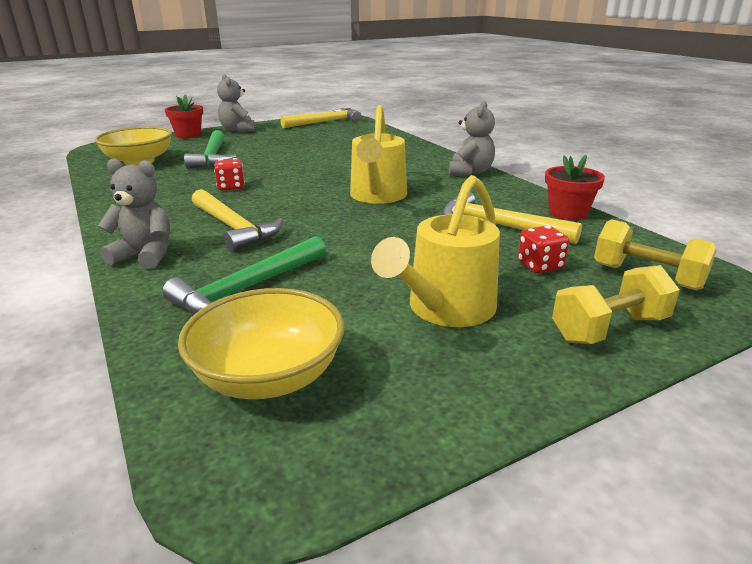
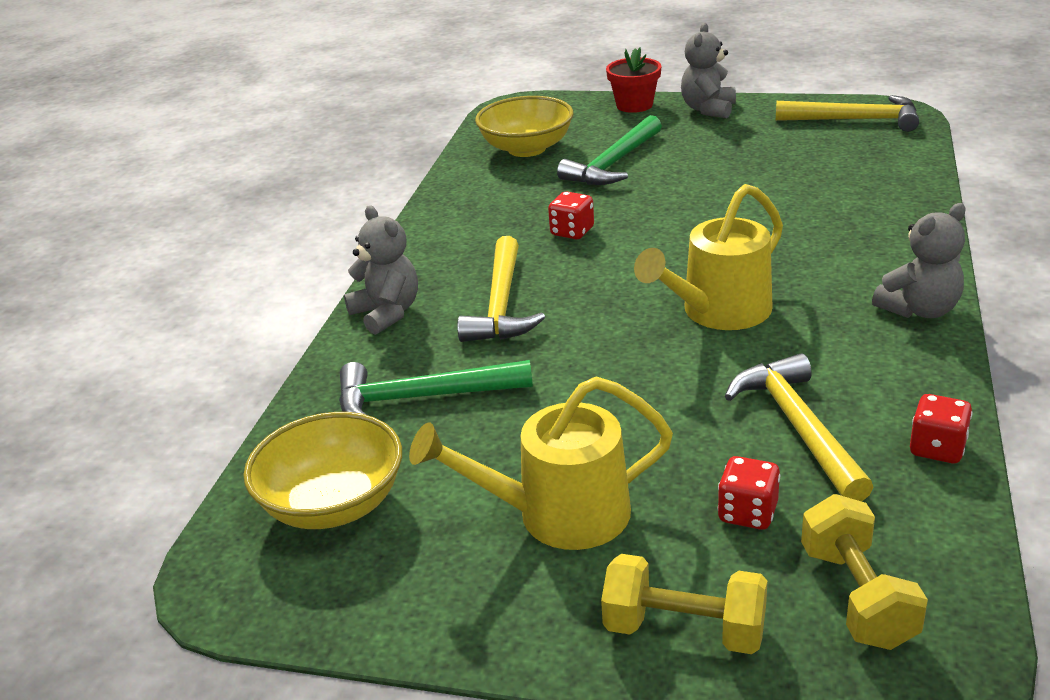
camera: 45 degrees right, 5 degrees up
red flower pot [545,155,605,220] -> red dice [910,394,973,463]

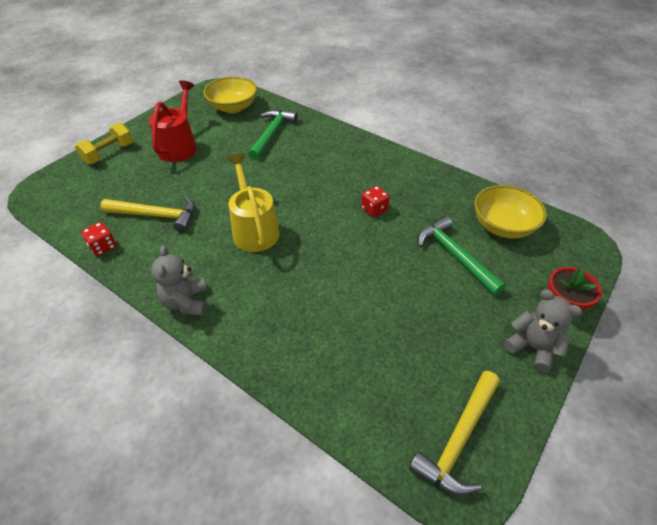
camera: 110 degrees right, 15 degrees up
grey teddy bear [344,205,418,335] -> none
yellow watering can [409,376,673,550] -> red watering can [149,80,197,162]
yellow hammer [457,236,545,342] -> none
red dice [718,456,780,530] -> none
yellow dumbbell [801,494,928,650] -> none

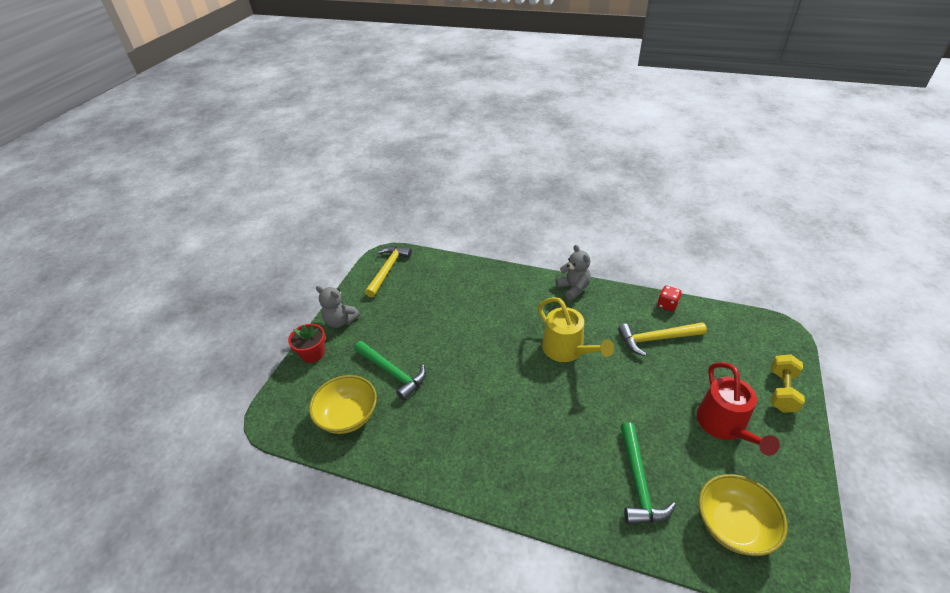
camera: 165 degrees right, 5 degrees down
red dice [361,186,390,217] -> none

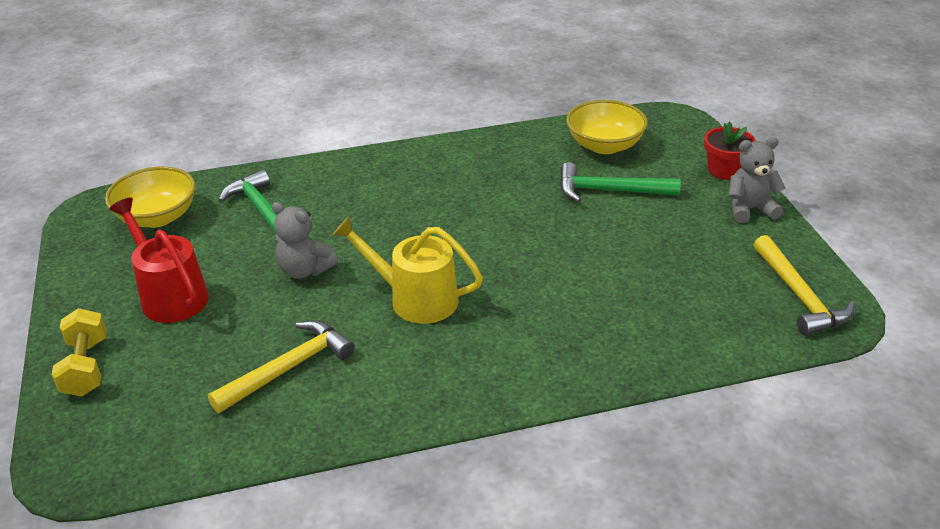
camera: 145 degrees right, 5 degrees down
grey teddy bear [555,245,591,300] -> grey teddy bear moved to [272,202,338,279]
red dice [657,286,682,312] -> none

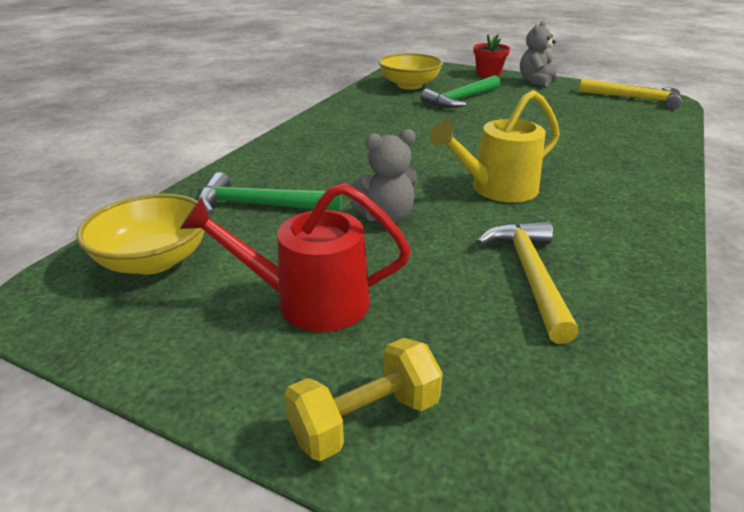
camera: 50 degrees left, 5 degrees down
yellow dumbbell [52,308,107,397] -> yellow dumbbell turned 60 degrees counterclockwise [284,338,443,461]

